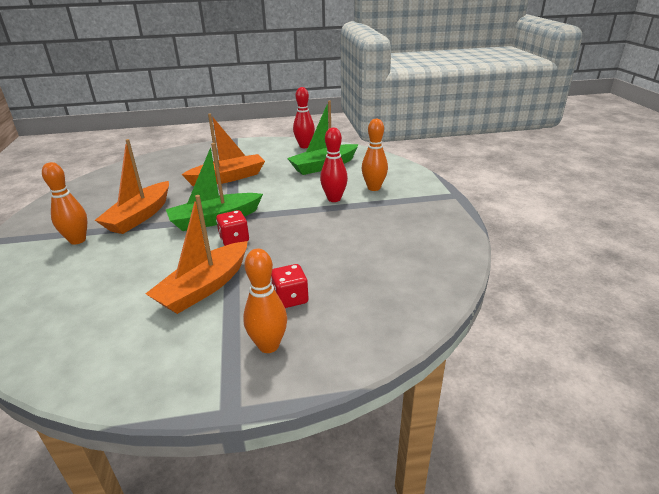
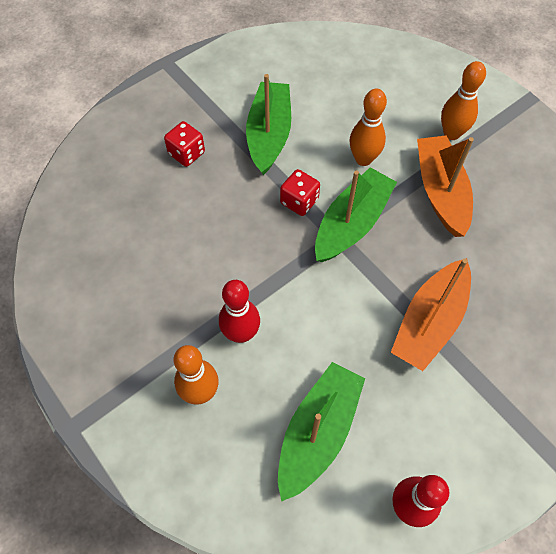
camera: 150 degrees right, 30 degrees up
orange boat [145,195,248,314] -> green boat [246,74,291,175]
orange bowling pin [243,249,287,353] -> orange bowling pin moved to [349,89,387,166]

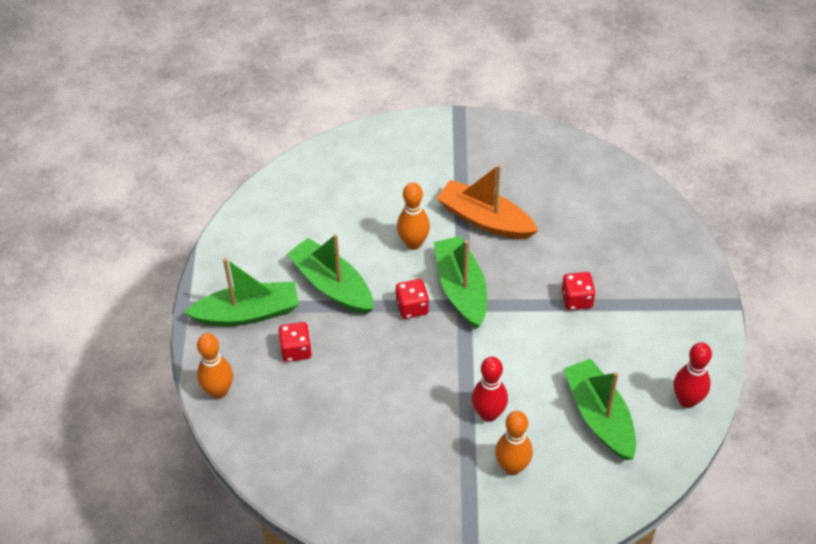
camera: 50 degrees left, 10 degrees down
orange boat [391,258,471,371] -> red dice [562,272,595,310]
orange bowling pin [441,61,486,140] -> orange bowling pin moved to [197,333,233,399]
none -> green boat [184,258,299,326]

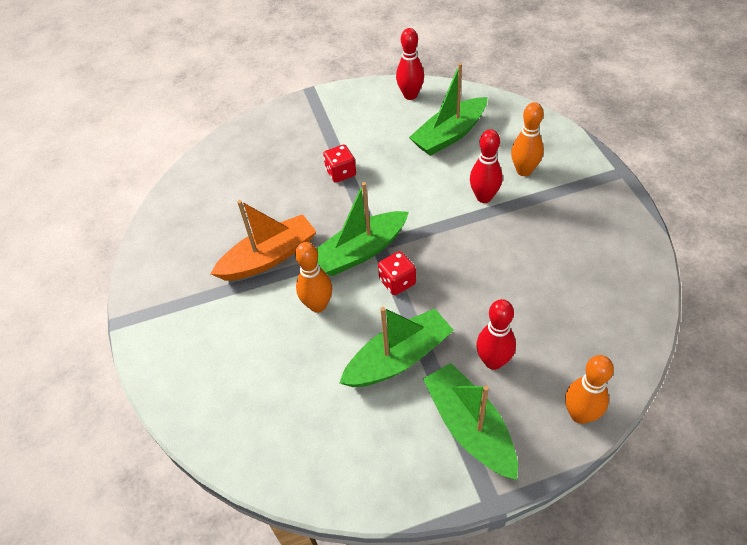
camera: 105 degrees left, 0 degrees up
red dice [279,322,312,362] -> red bowling pin [476,299,516,370]
green boat [287,234,374,314] -> green boat turned 150 degrees counterclockwise [340,307,454,387]
orange boat [437,164,538,239] -> orange boat turned 135 degrees counterclockwise [211,200,317,281]

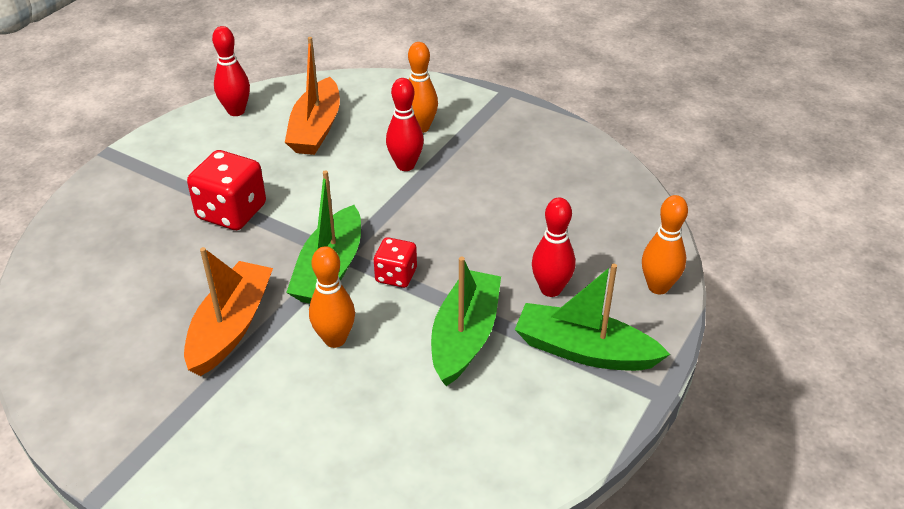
camera: 45 degrees left, 10 degrees down
red dice [323,145,356,183] -> red dice [187,150,266,230], size x1.67
green boat [409,63,488,156] -> orange boat [285,37,340,155]

